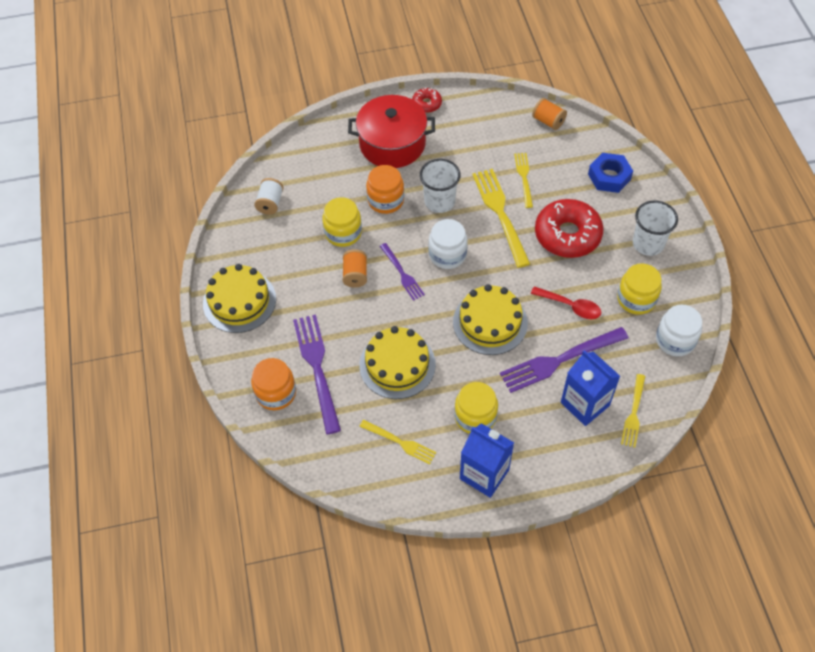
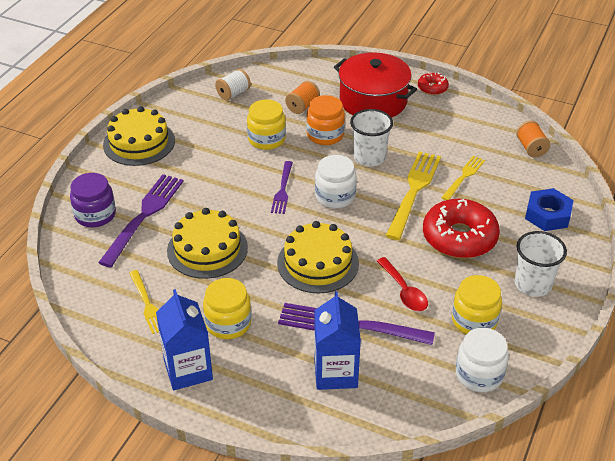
camera: 35 degrees right, 15 degrees down
orange jar [251,358,296,410] -> purple jar [70,173,116,228]
orange spool [342,249,367,288] -> orange spool moved to [285,81,320,114]
yellow fork [621,374,645,447] -> none

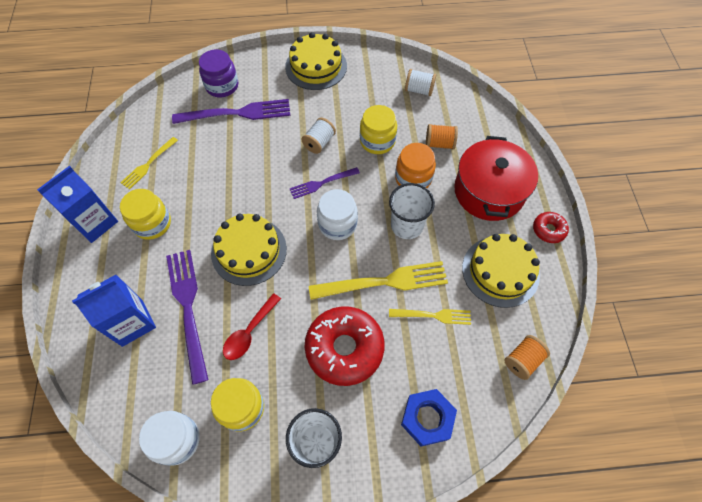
camera: 60 degrees right, 20 degrees up
yellow cake [167,208,248,279] -> yellow cake moved to [462,234,540,308]
none -> white spool [301,118,336,154]

